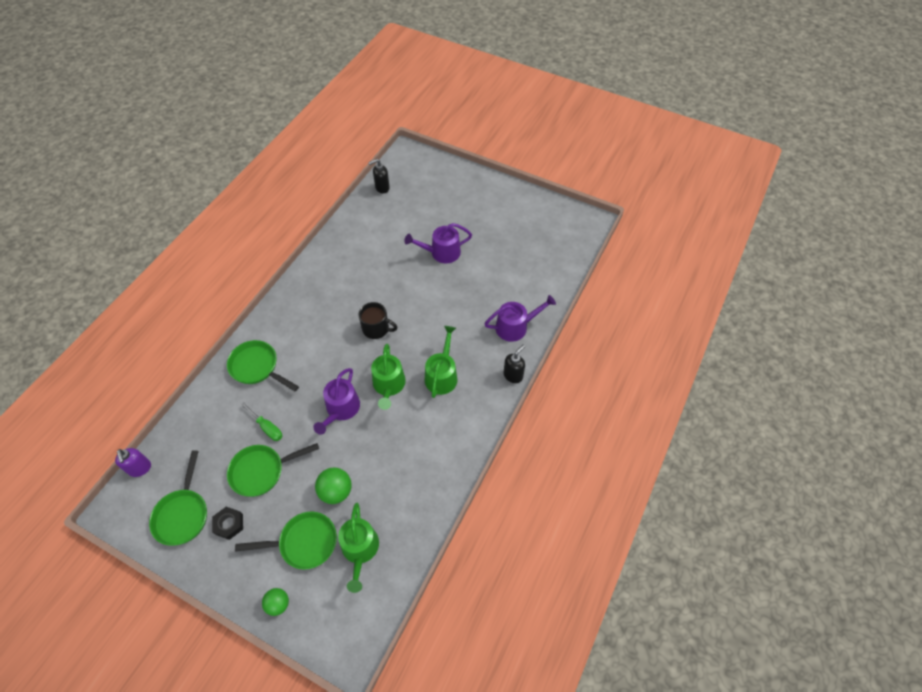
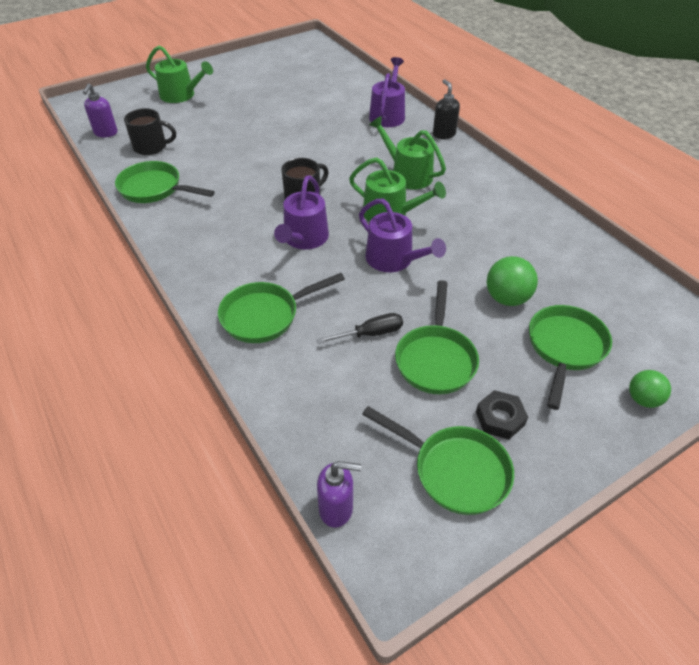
camera: 60 degrees left, 10 degrees down
green screwdriver [241,402,282,441] -> black screwdriver [317,313,403,344]
green watering can [338,503,379,593] -> green watering can moved to [146,45,213,103]
black soap dispenser [368,159,390,194] -> purple soap dispenser [83,83,118,137]
purple watering can [404,223,472,263] -> purple watering can moved to [274,175,329,249]
none -> green pan [115,161,215,203]
none -> black mug [124,108,176,155]

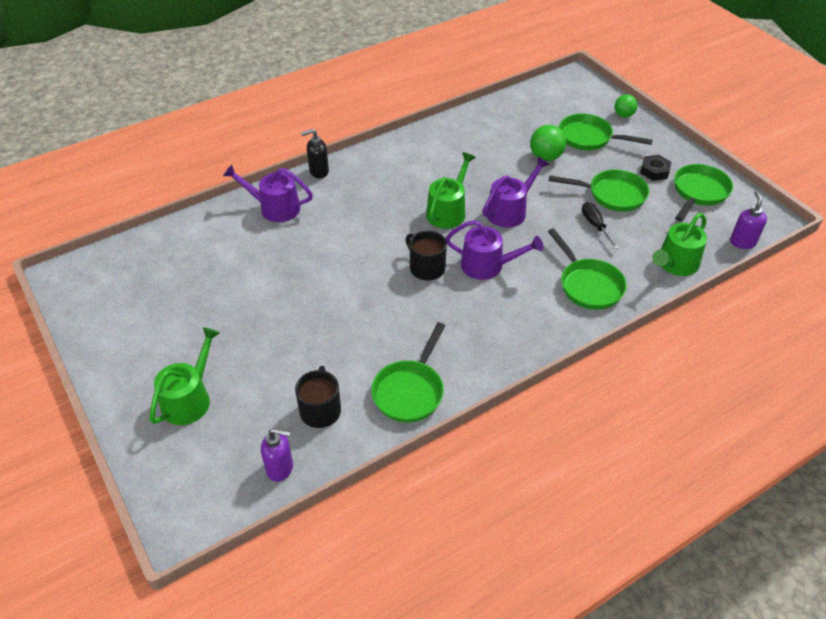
camera: 90 degrees left, 0 degrees up
green watering can [369,116,446,189] -> green watering can moved to [652,213,707,276]

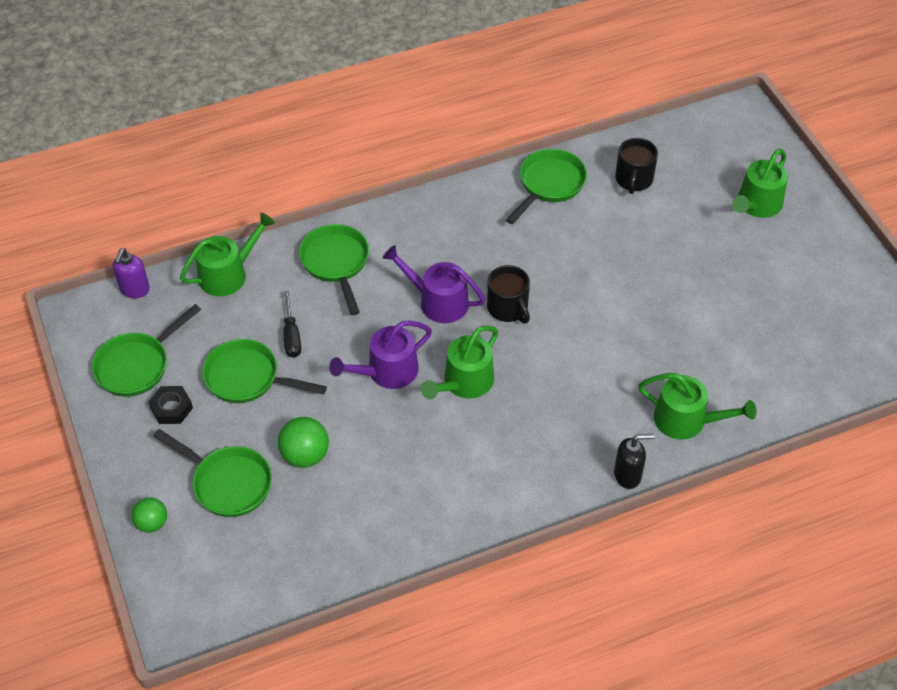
camera: 170 degrees left, 5 degrees up
purple watering can [223,164,313,222] -> green watering can [638,373,757,440]
purple soap dispenser [261,428,293,482] -> none

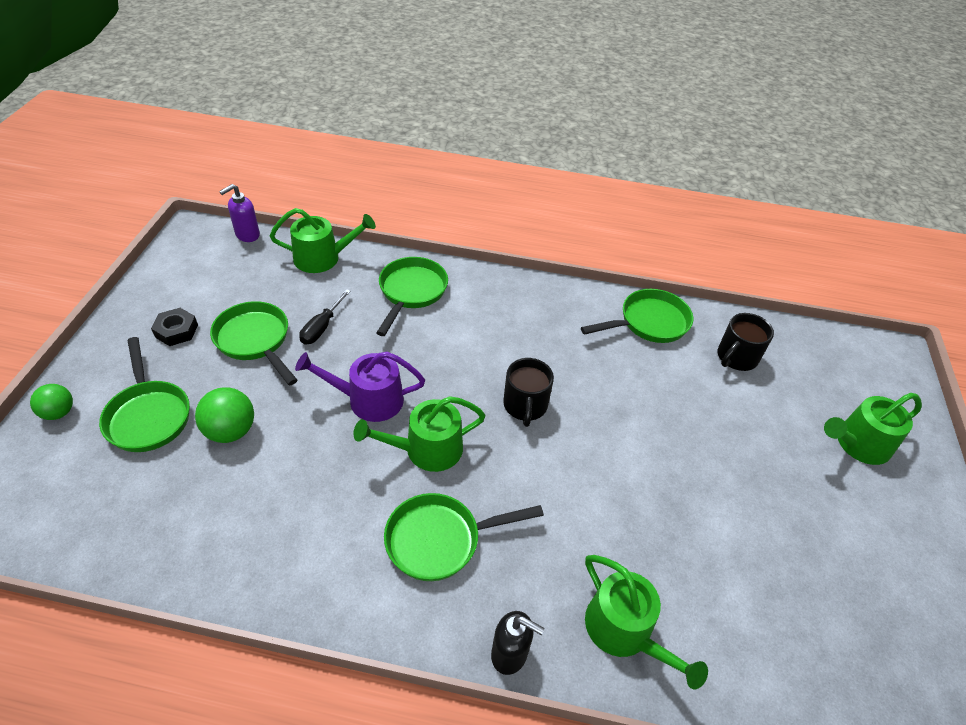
camera: 30 degrees right, 5 degrees down
green pan [92,304,201,397] -> green pan moved to [384,493,544,581]
purple watering can [383,245,486,323] -> none

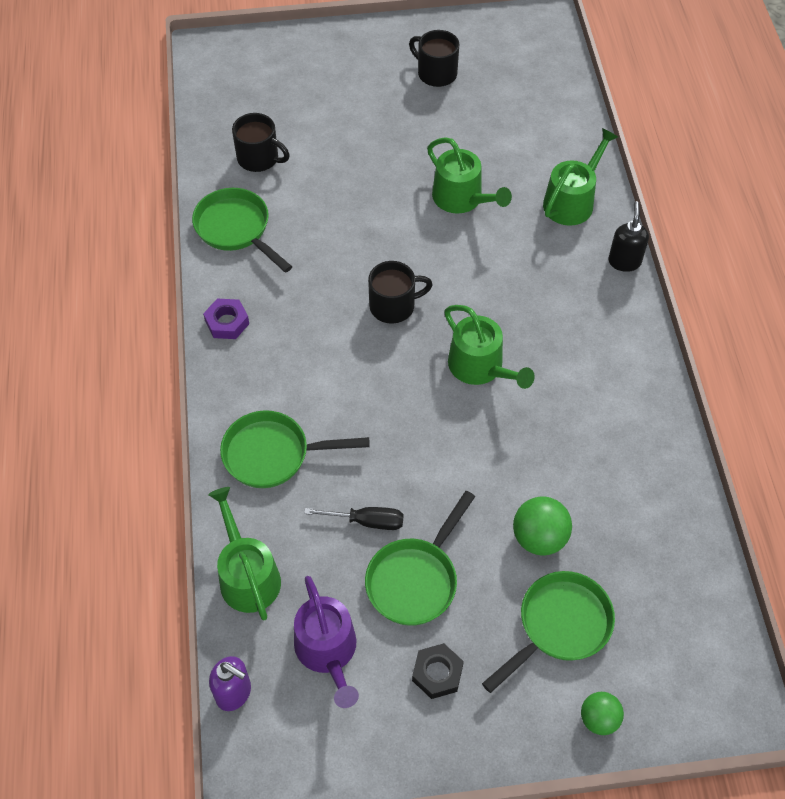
camera: 105 degrees left, 10 degrees up
purple watering can [295,352,425,422] -> purple watering can moved to [294,576,359,708]
green pan [384,493,544,581] -> none
green watering can [824,393,922,465] -> green watering can moved to [427,137,512,213]
none -> purple nut [203,298,249,339]
none -> black mug [409,30,459,87]

